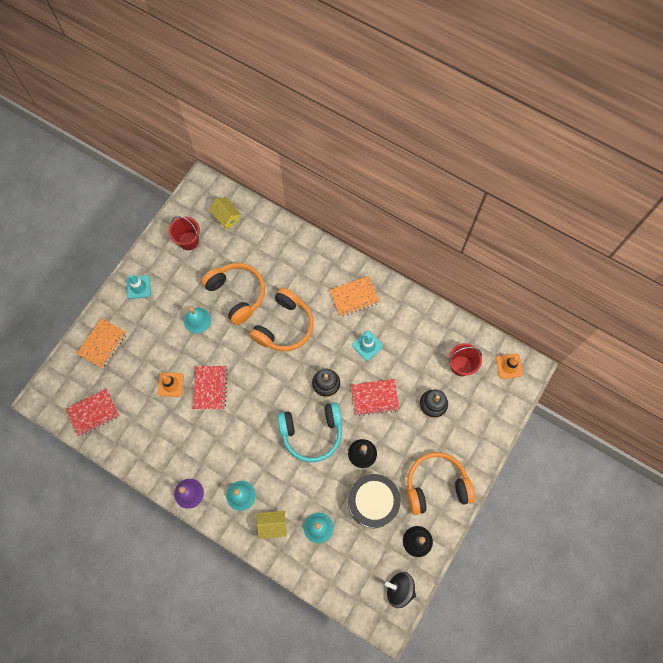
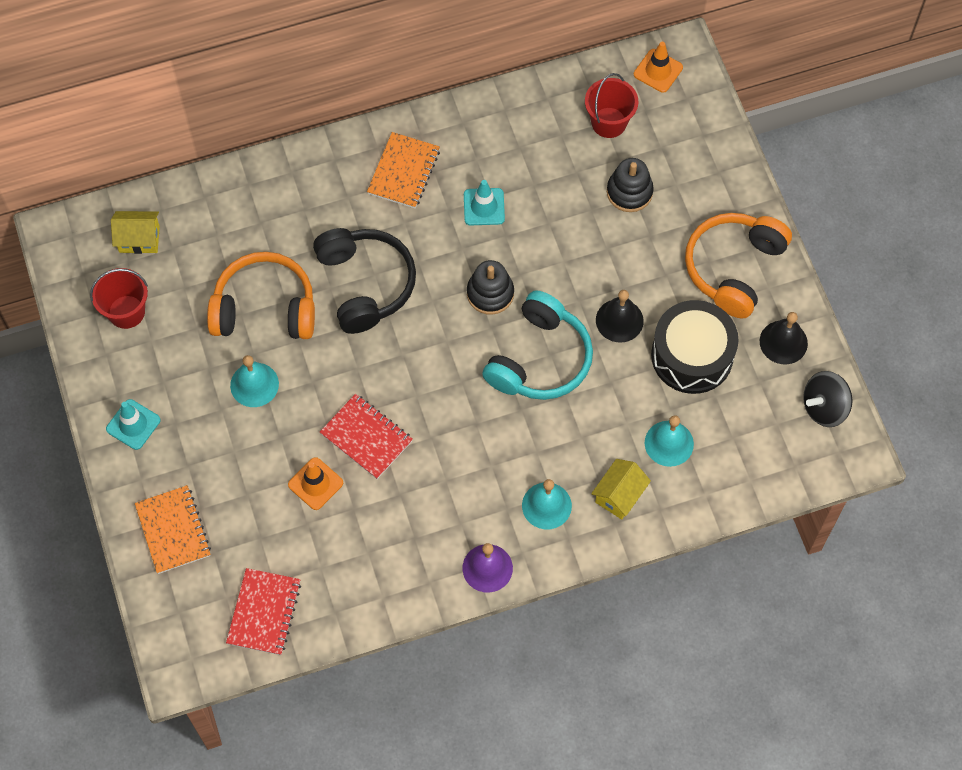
camera: 50 degrees left, 5 degrees down
orange headphones [250,288,314,351] -> black headphones [313,228,416,334]
red notebook [351,379,400,416] -> none

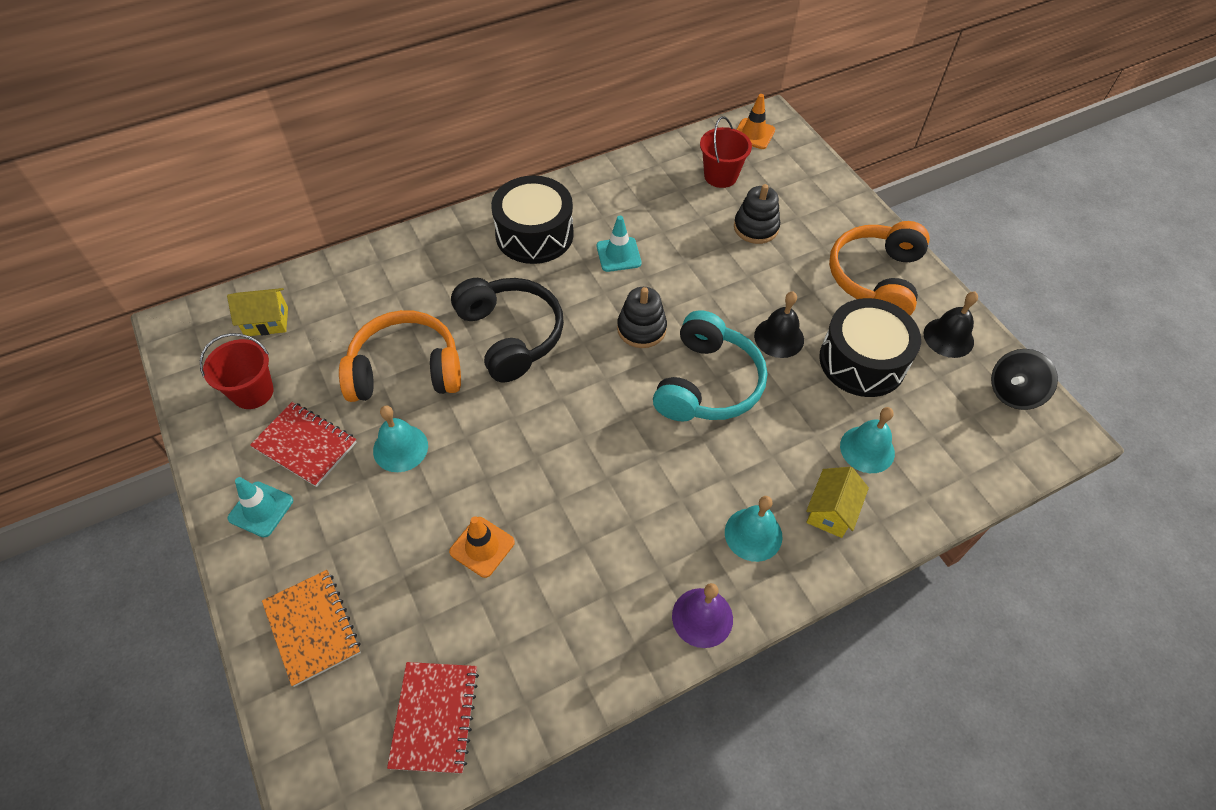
camera: 10 degrees left, 10 degrees down
red notebook [320,394,413,479] -> red notebook moved to [250,402,357,487]
orange notebook [367,132,440,208] -> black drum [491,176,574,264]

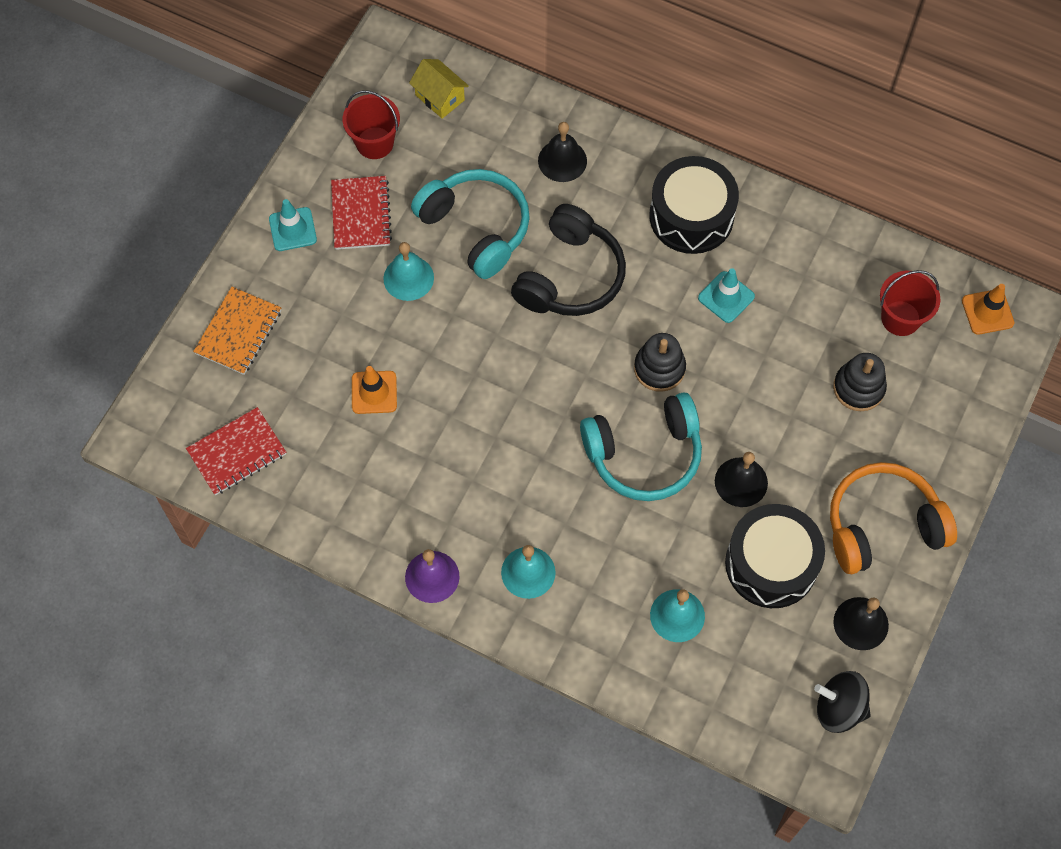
camera: 55 degrees right, 10 degrees up
orange headphones [339,310,461,402] -> turquoise headphones [411,169,530,279]
yellow house [806,467,869,538] -> none
none -> black bell [538,122,587,182]

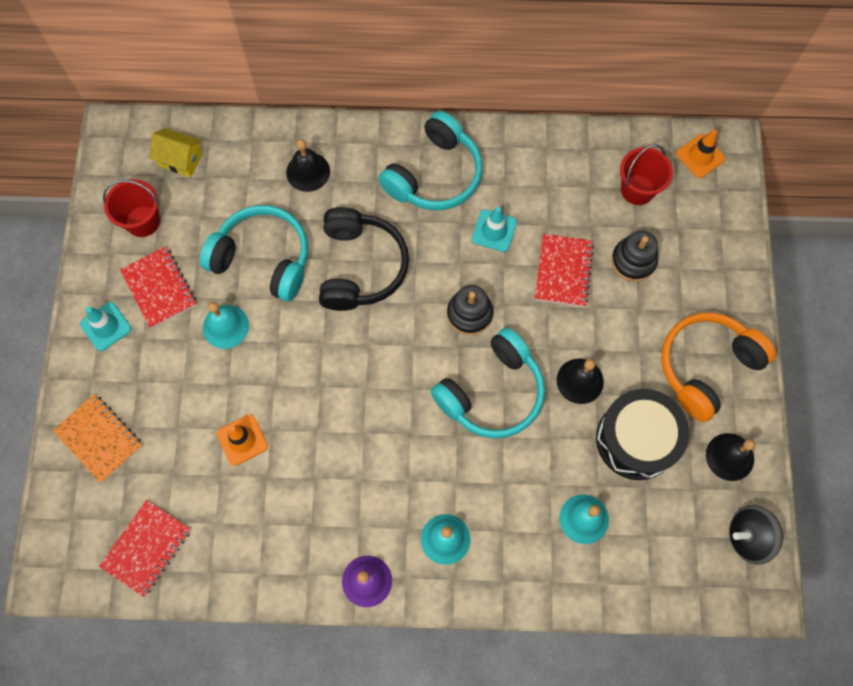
camera: 25 degrees left, 5 degrees up
orange notebook [193,287,281,375] -> orange notebook turned 45 degrees counterclockwise [53,394,143,483]
black drum [649,156,739,254] -> turquoise headphones [378,111,483,210]
none -> red notebook [535,234,594,307]

